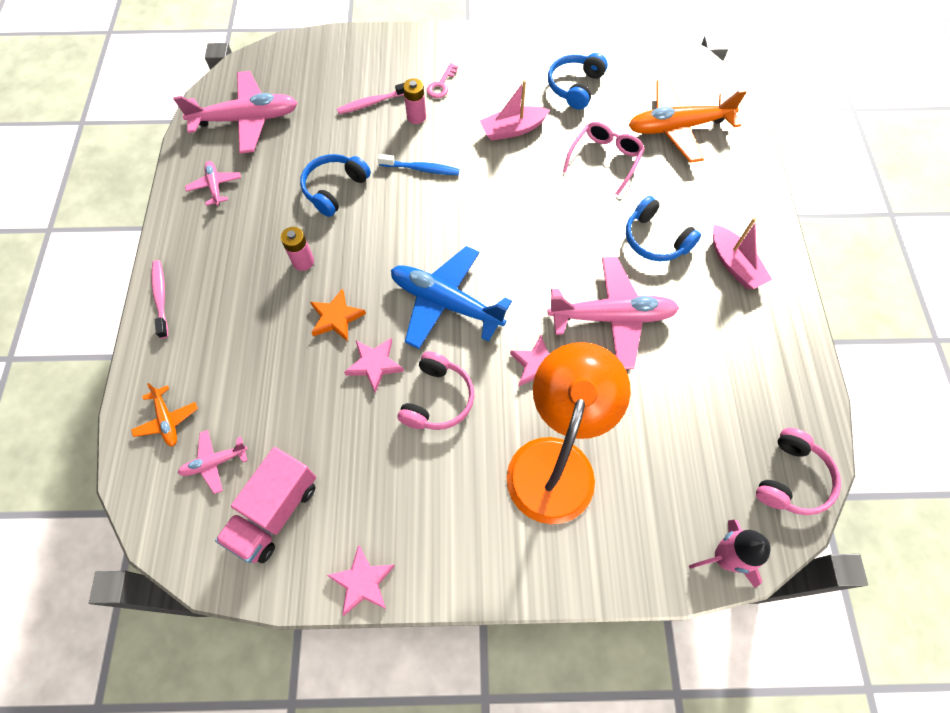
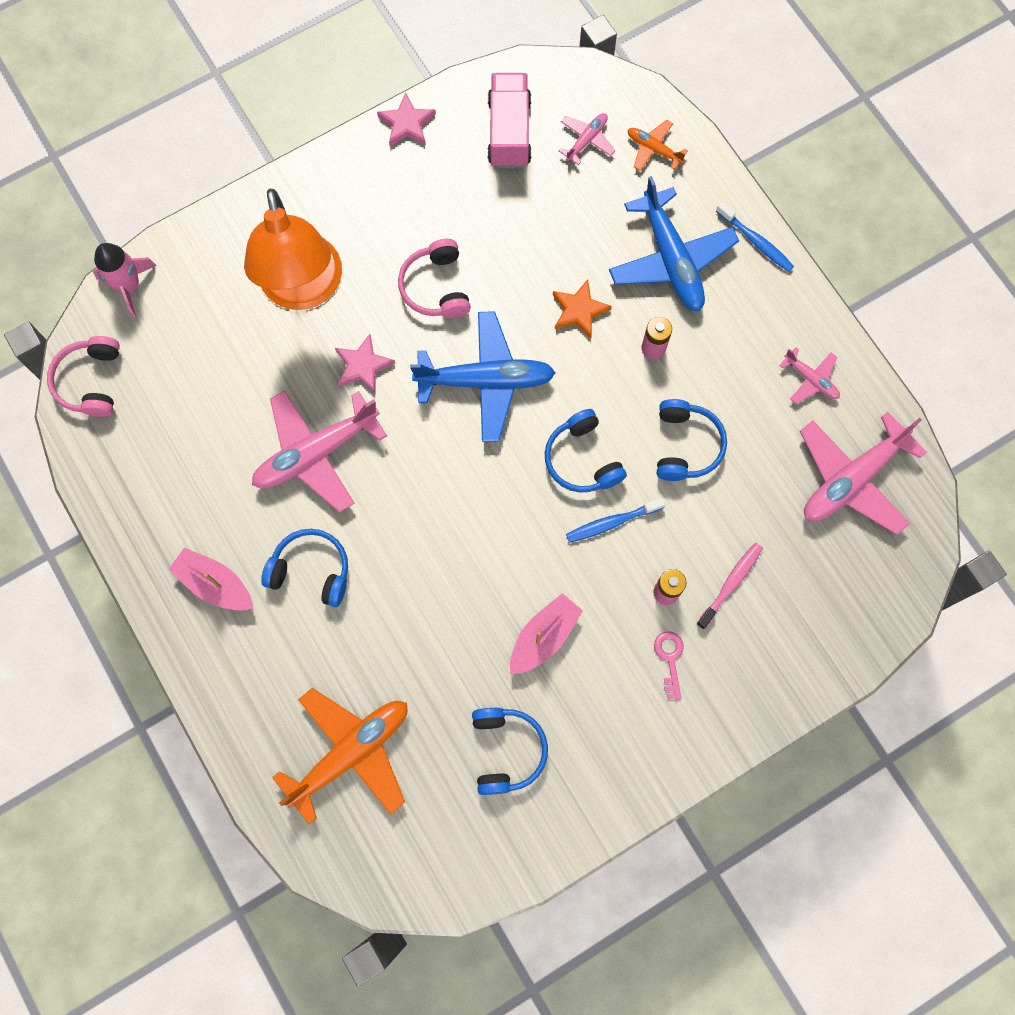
camera: 150 degrees right, 10 degrees up
pink toothbrush [151,260,168,339] -> blue toothbrush [716,201,794,272]
pink star [344,338,404,393] -> none
pink glasses [563,122,645,195] -> none
none -> blue headphones [545,409,627,493]
none -> blue plane [609,176,739,312]

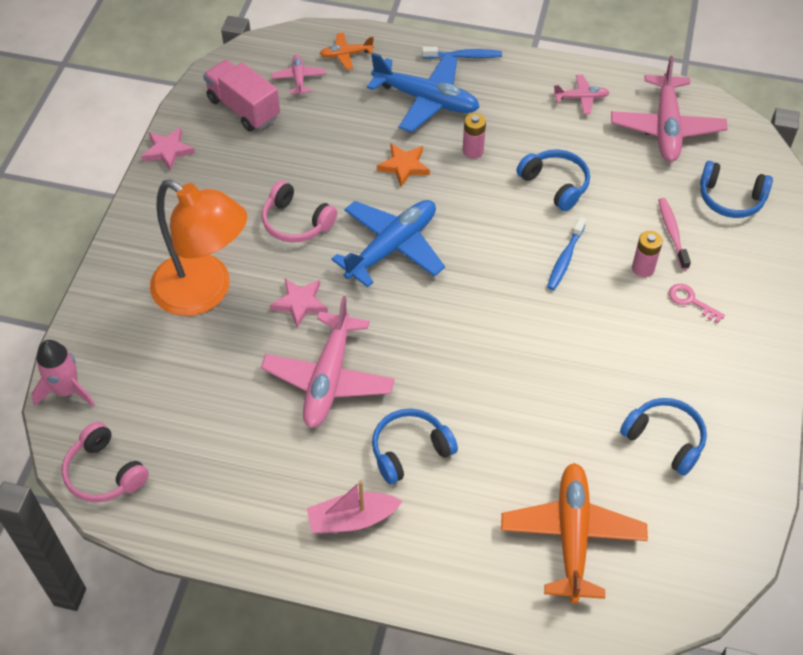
camera: 45 degrees left, 20 degrees down
pink boat [510,593,583,674] -> none
blue headphones [545,409,627,493] -> blue headphones moved to [700,161,773,218]

